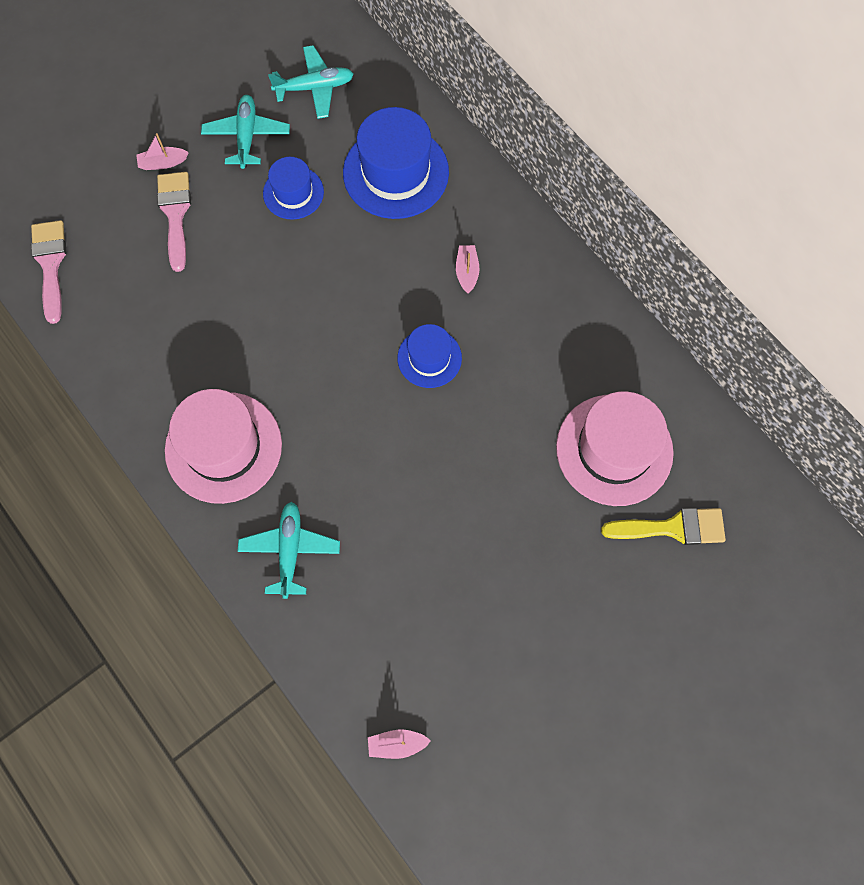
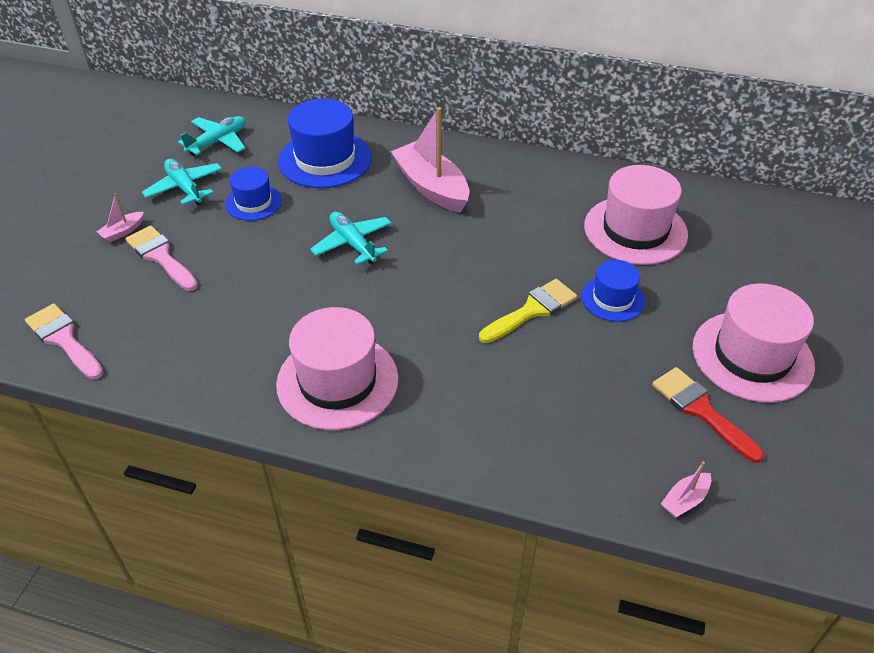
camera: 35 degrees left, 25 degrees down
turquoise plane [237,502,340,599] -> turquoise plane moved to [310,212,392,265]
blue hat [397,324,462,388] -> blue hat moved to [581,260,645,322]
pink boat [456,245,480,293] -> pink boat [391,107,469,213], size x2.29
yellow brush [601,508,726,545] -> yellow brush moved to [479,279,577,343]
none -> red brush [652,367,764,463]
none -> pink hat [692,283,815,403]

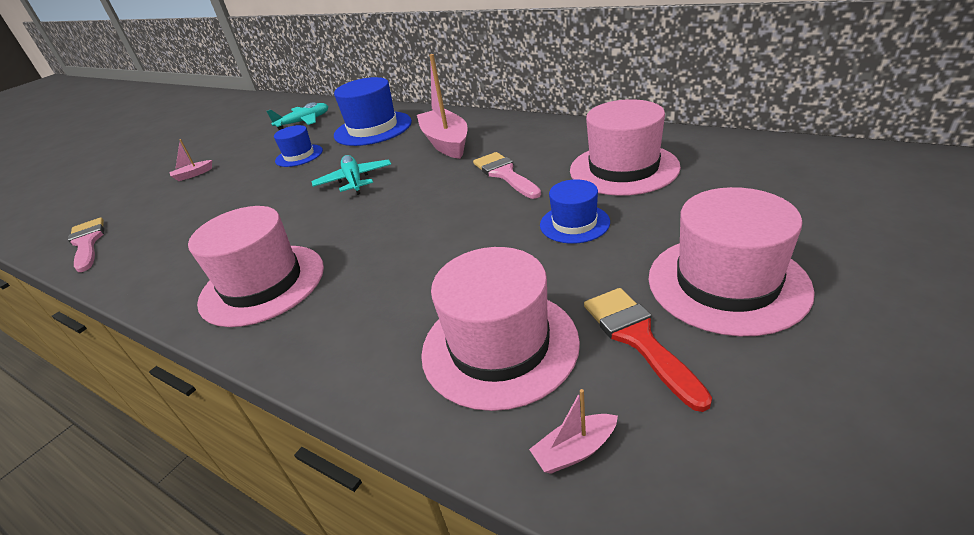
camera: 20 degrees right, 10 degrees down
pink brush [125,226,198,291] -> pink brush moved to [473,152,541,199]
turquoise plane [142,159,222,206] -> none
yellow brush [479,279,577,343] -> none
none -> pink hat [421,247,580,411]

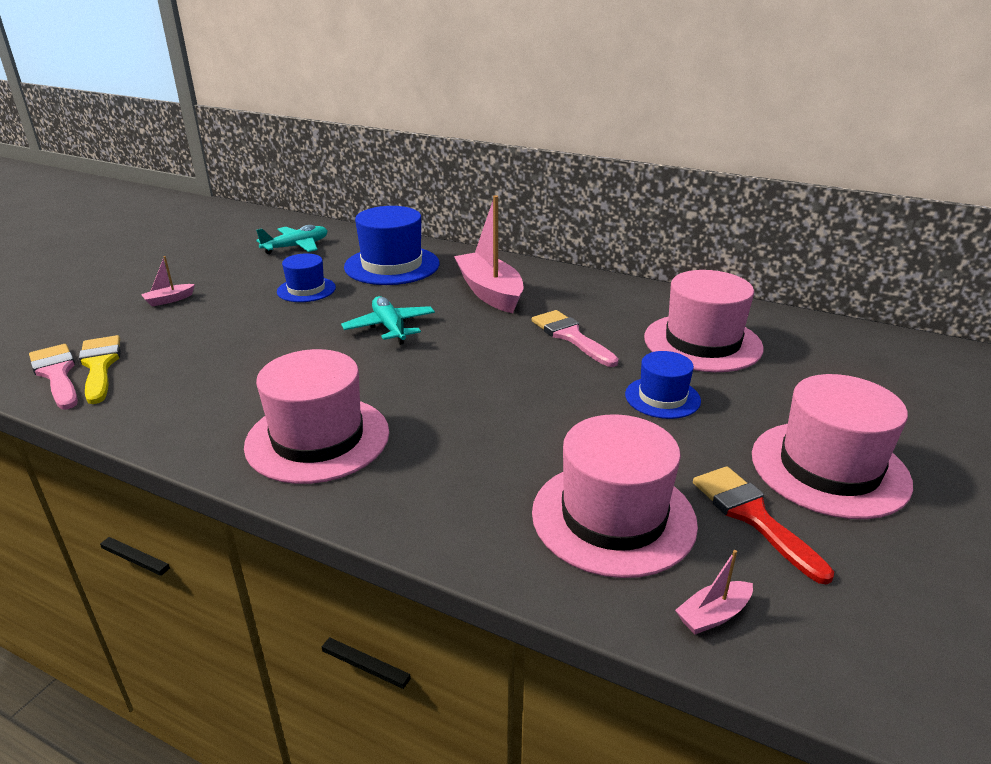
camera: 10 degrees left, 5 degrees down
none -> yellow brush [79,335,121,404]

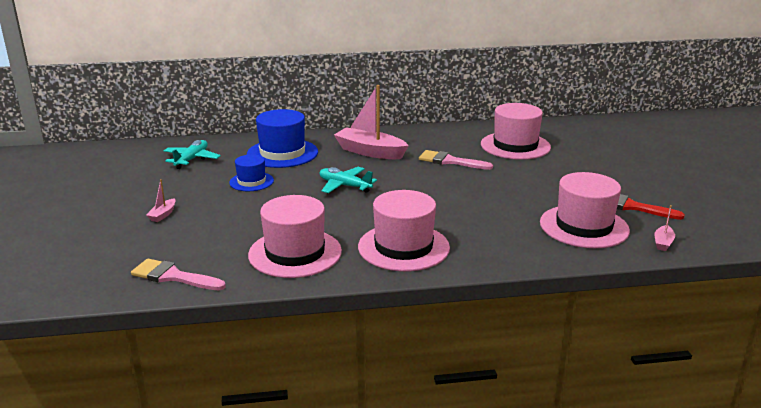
camera: 35 degrees left, 5 degrees down
yellow brush [79,335,121,404] -> none
blue hat [625,351,701,419] -> none
pink hat [752,374,913,519] -> pink hat moved to [248,195,342,278]

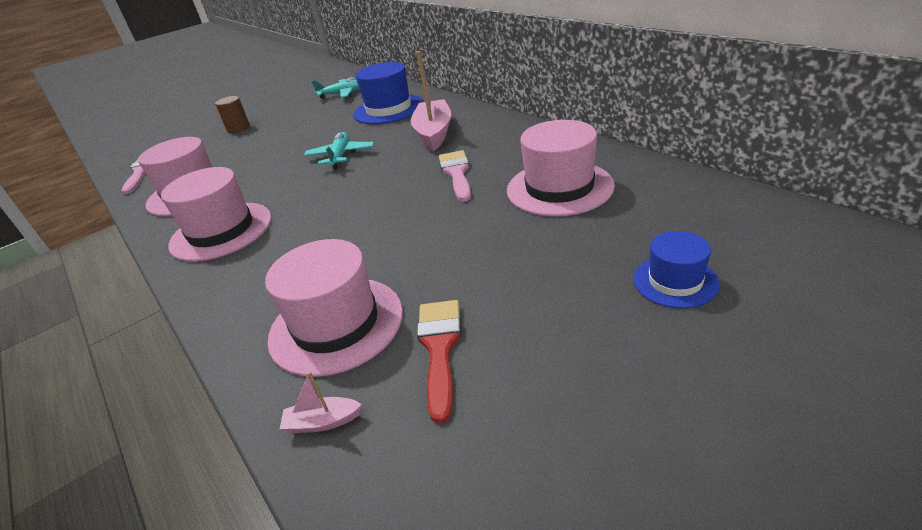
camera: 65 degrees right, 10 degrees up
pink boat [146,179,176,222] -> brown cylinder [215,96,250,133]
blue hat [229,154,274,191] -> blue hat moved to [633,231,720,308]

